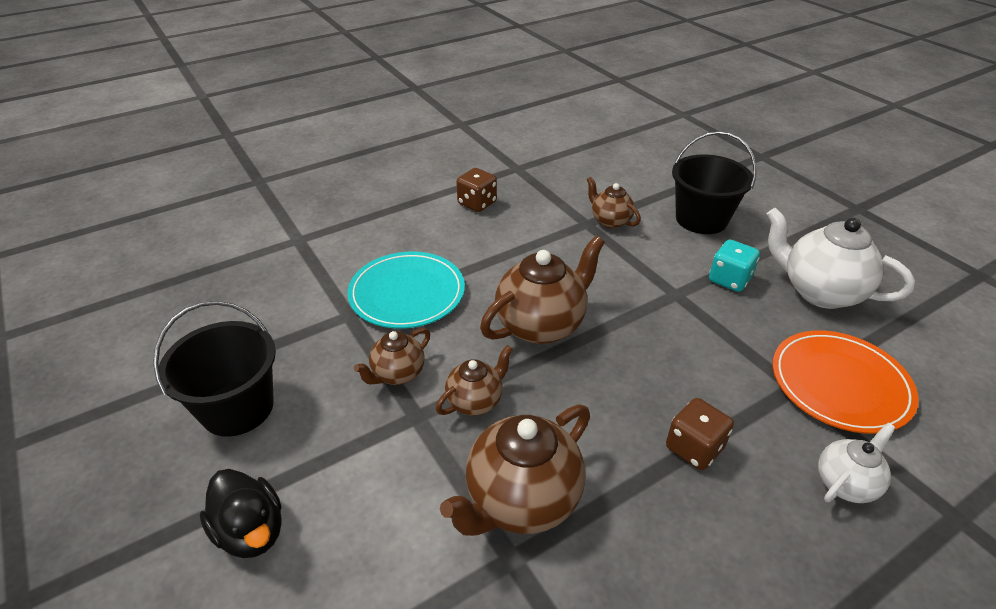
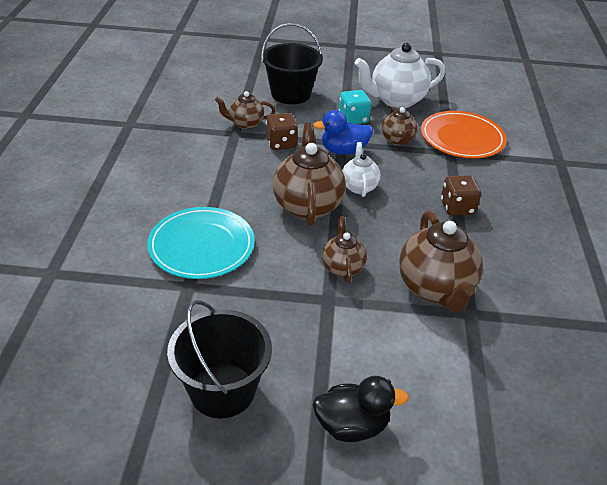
camera: 55 degrees left, 0 degrees up
brown teapot [354,328,430,385] -> brown teapot moved to [382,107,417,145]
brown dice [456,168,497,212] -> brown dice moved to [266,113,298,150]
white teapot [818,423,896,503] -> white teapot moved to [342,142,380,197]
none -> blue duck [313,110,373,155]

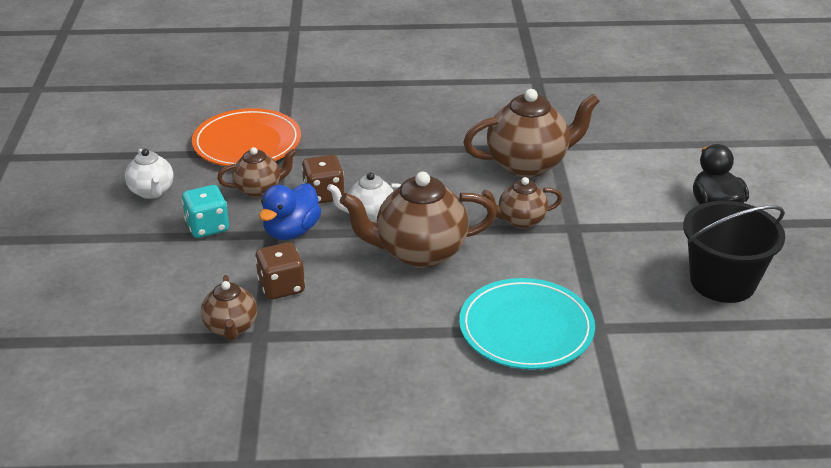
camera: 95 degrees left, 5 degrees down
black bucket [261,23,323,104] -> none
blue duck [313,110,373,155] -> blue duck turned 45 degrees clockwise [259,183,321,240]
white teapot [355,43,446,108] -> white teapot [125,149,174,199], size x0.56
brown dice [441,175,481,216] -> brown dice moved to [302,155,344,204]

